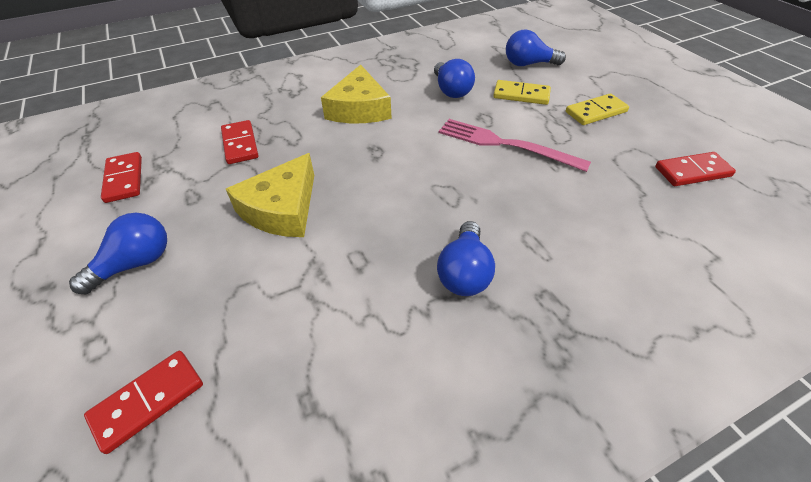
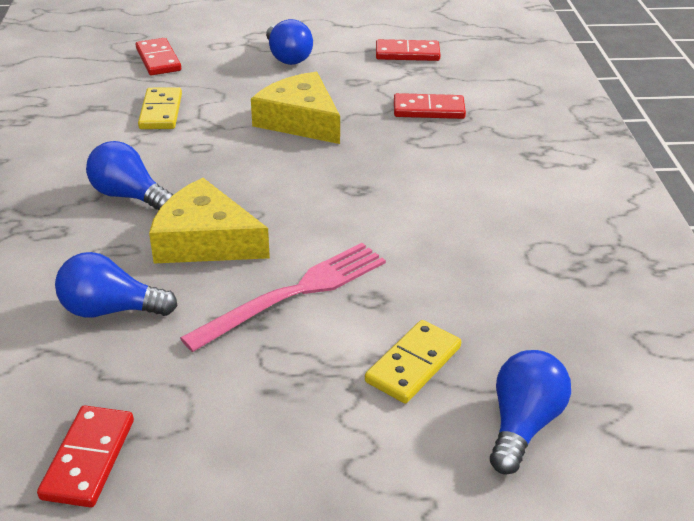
camera: 110 degrees right, 10 degrees down
yellow cheese [321,65,392,123] -> yellow cheese moved to [149,178,270,264]
blue light bulb [434,59,475,98] -> blue light bulb moved to [55,252,177,318]
yellow domino [566,94,629,125] -> yellow domino moved to [138,87,182,129]

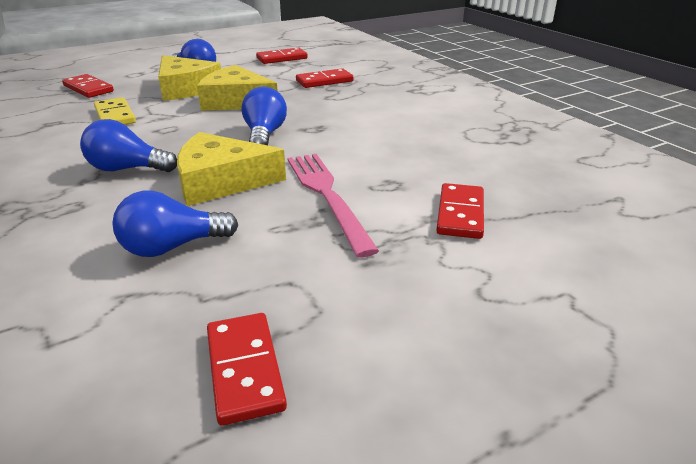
camera: 25 degrees left, 5 degrees down
pink fork [180,243,386,352] -> pink fork turned 45 degrees counterclockwise [288,154,379,257]
yellow domino [365,320,461,403] -> red domino [436,183,484,239]
blue light bulb [490,350,571,475] -> blue light bulb moved to [241,87,287,145]
none -> yellow cheese [158,55,221,101]

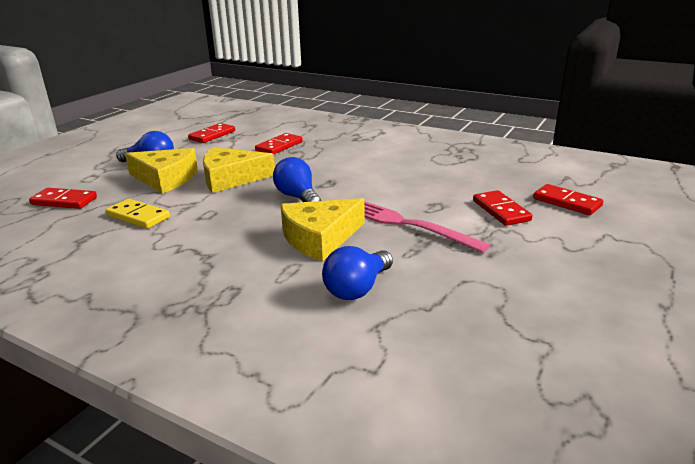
camera: 30 degrees left, 5 degrees down
blue light bulb [80,119,177,172] -> none
red domino [207,313,287,426] -> red domino moved to [533,184,603,215]

